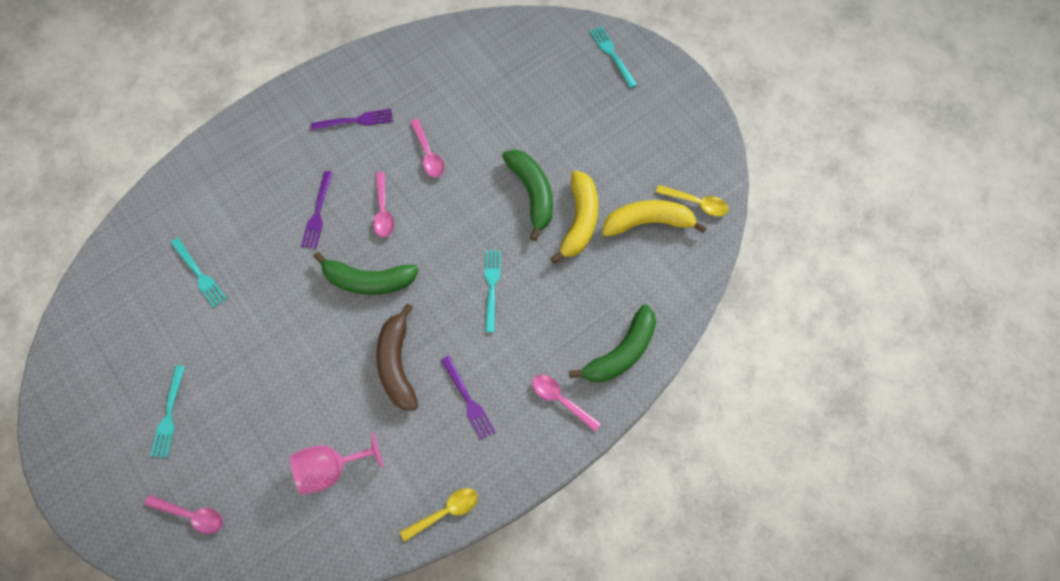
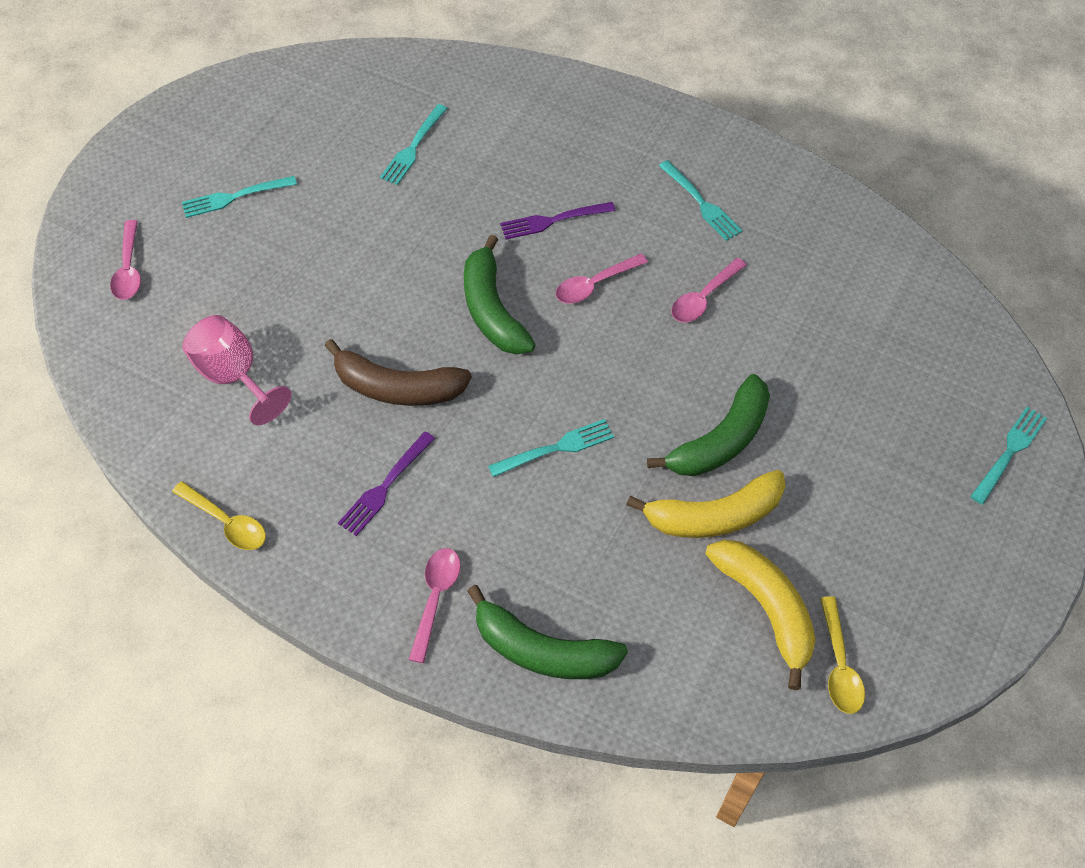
camera: 65 degrees right, 10 degrees down
purple fork [311,109,393,130] -> turquoise fork [659,160,742,241]
brown banana [376,304,418,411] -> brown banana turned 135 degrees counterclockwise [325,339,472,406]

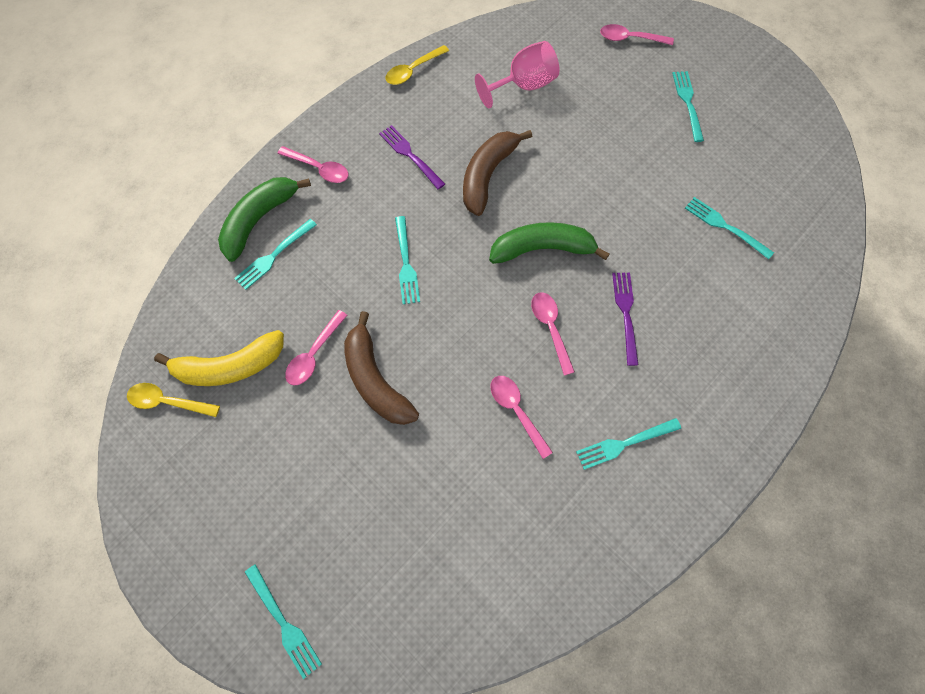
camera: 105 degrees right, 10 degrees up
yellow banana [626,470,786,538] -> pink spoon [285,310,347,385]
green banana [647,374,770,476] -> brown banana [344,311,419,425]
none -> turquoise fork [234,219,317,290]

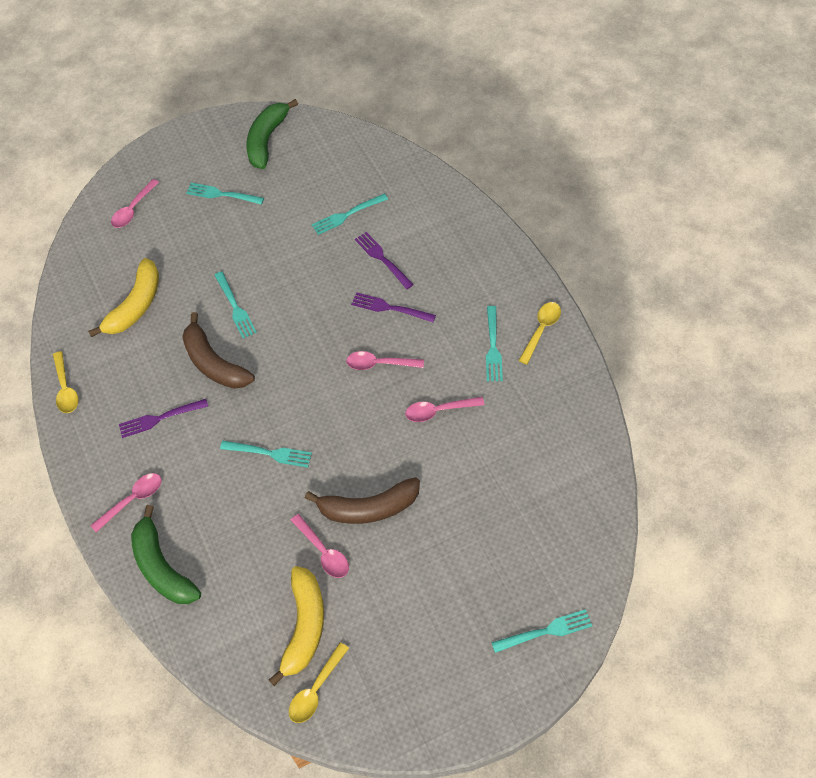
camera: 65 degrees left, 10 degrees down
turquoise fork [234,219,317,290] -> turquoise fork moved to [214,272,257,339]
pink goblet [475,41,559,108] -> yellow banana [88,258,159,337]
green banana [489,222,609,264] -> green banana moved to [246,99,298,169]
none -> purple fork [355,232,414,289]
none -> yellow spoon [518,302,561,364]

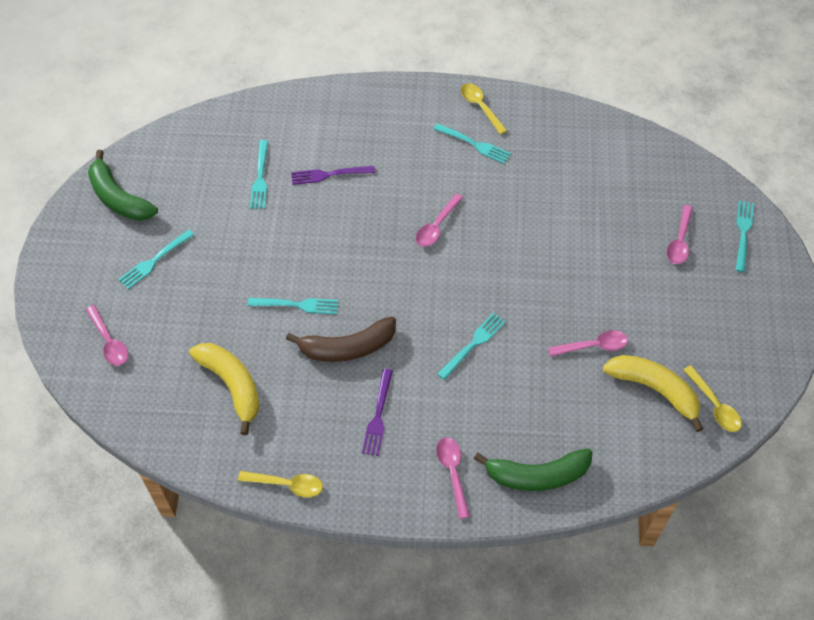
camera: 65 degrees left, 0 degrees up
brown banana [305,477,420,524] -> none
purple fork [351,293,436,322] -> none
pink spoon [405,397,484,422] -> pink spoon moved to [667,205,693,264]

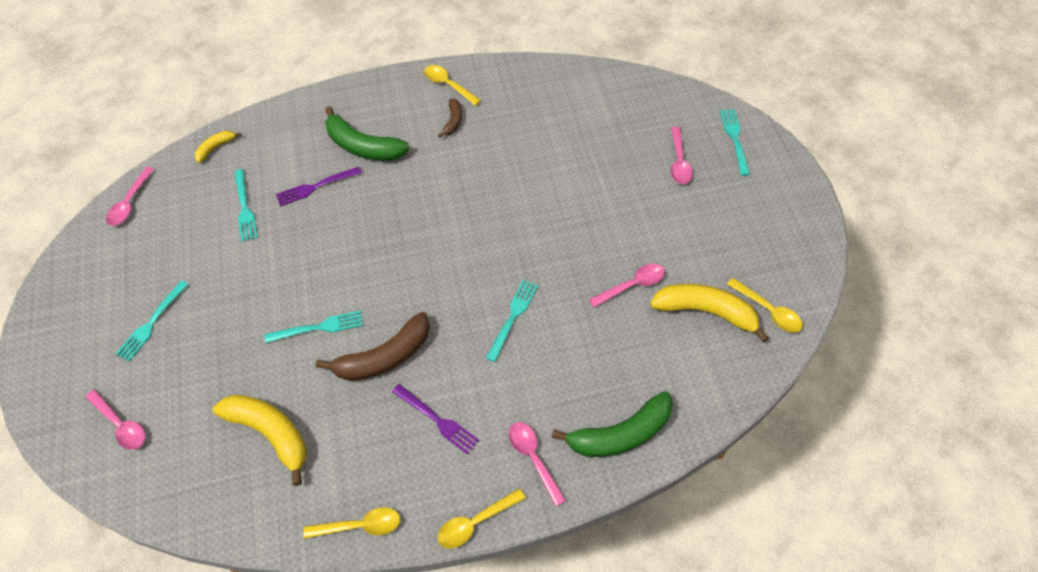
camera: 15 degrees left, 0 degrees up
green banana [88,150,158,221] -> green banana moved to [325,106,410,161]
purple fork [362,369,393,456] -> purple fork turned 45 degrees counterclockwise [392,384,479,455]
pink spoon [416,194,463,247] -> pink spoon moved to [106,167,154,226]
turquoise fork [434,123,511,164] -> brown banana [438,98,462,138]
none -> yellow banana [195,131,241,163]
none -> yellow spoon [437,488,526,548]

